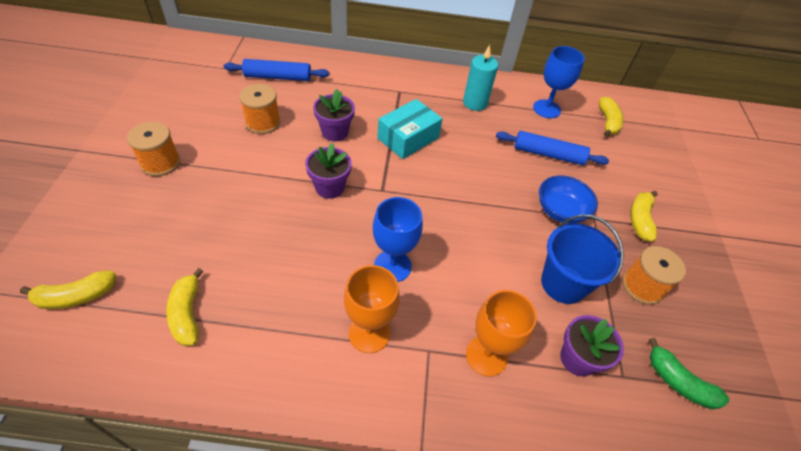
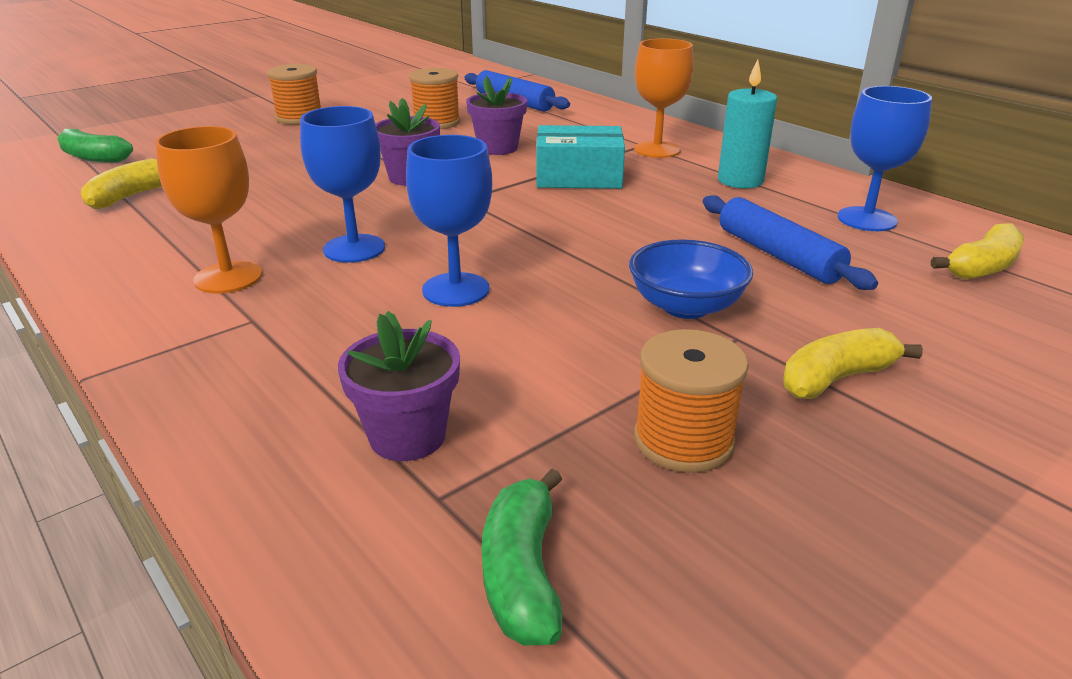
camera: 50 degrees right, 20 degrees down
yellow banana [20,271,116,309] -> green banana [57,129,133,163]
orange goblet [466,290,537,377] -> orange goblet moved to [634,39,694,158]
blue bucket [541,214,624,304] -> none
none -> blue goblet [406,135,493,307]

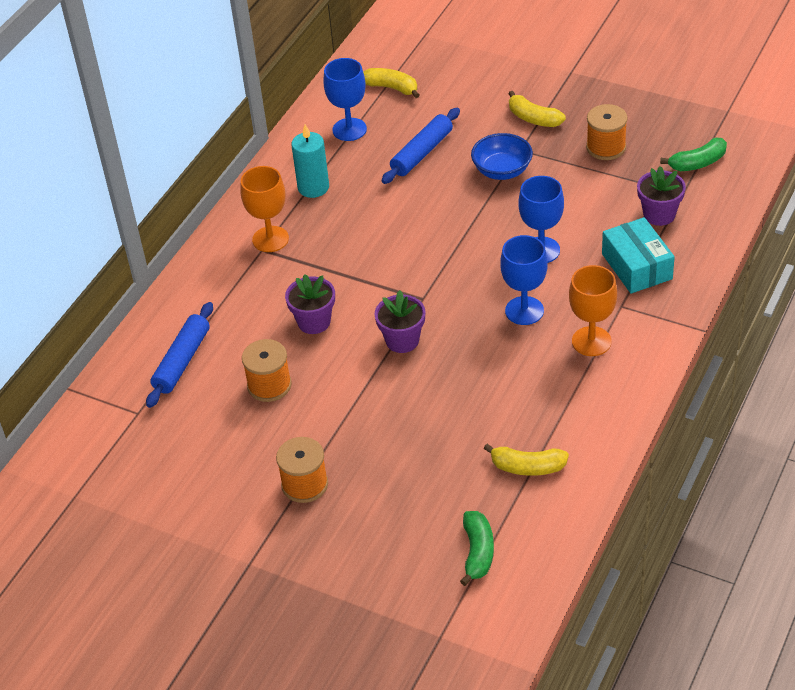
camera: 110 degrees left, 15 degrees up
turquoise box [536,125,625,189] -> turquoise box moved to [602,217,675,294]

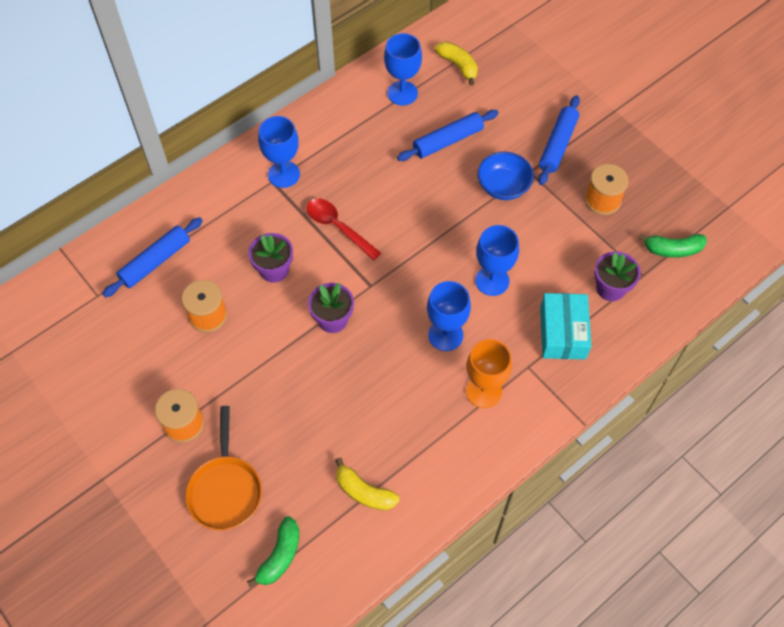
camera: 20 degrees right, 15 degrees up
orange goblet [240,166,289,252] -> blue goblet [258,116,300,188]
turquoise candle [291,124,329,198] -> none
yellow banana [508,91,566,127] -> blue rolling pin [538,95,580,185]
none -> orange pan [185,406,262,530]
none -> red spoon [306,198,381,261]

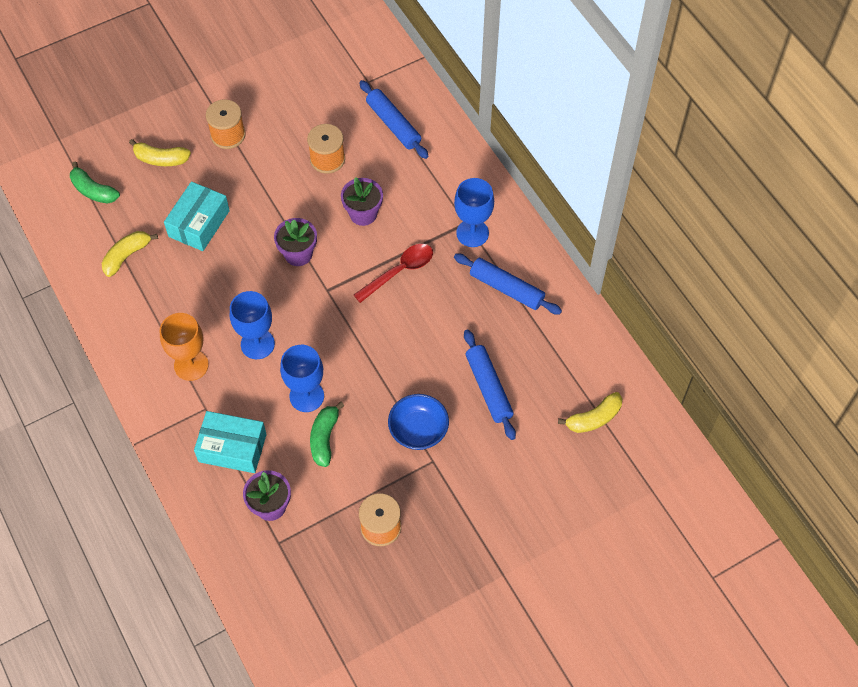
camera: 100 degrees right, 0 degrees up
orange pan [185,406,262,530] -> yellow banana [129,139,191,166]
blue goblet [384,33,422,106] -> none
blue rolling pin [538,95,580,185] -> blue rolling pin moved to [454,254,562,315]
green banana [638,234,707,258] -> green banana moved to [310,402,344,467]
none -> turquoise box [164,182,230,251]

